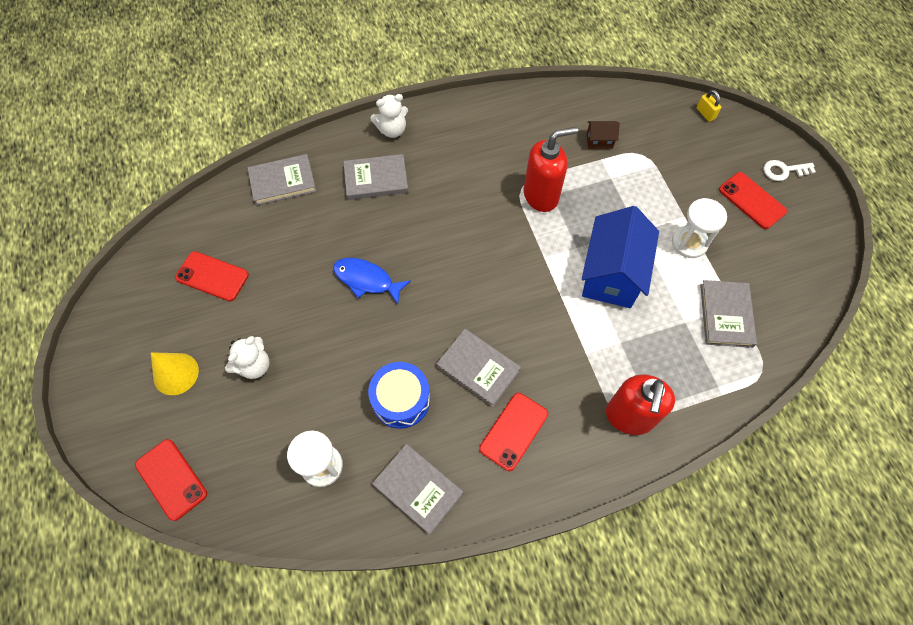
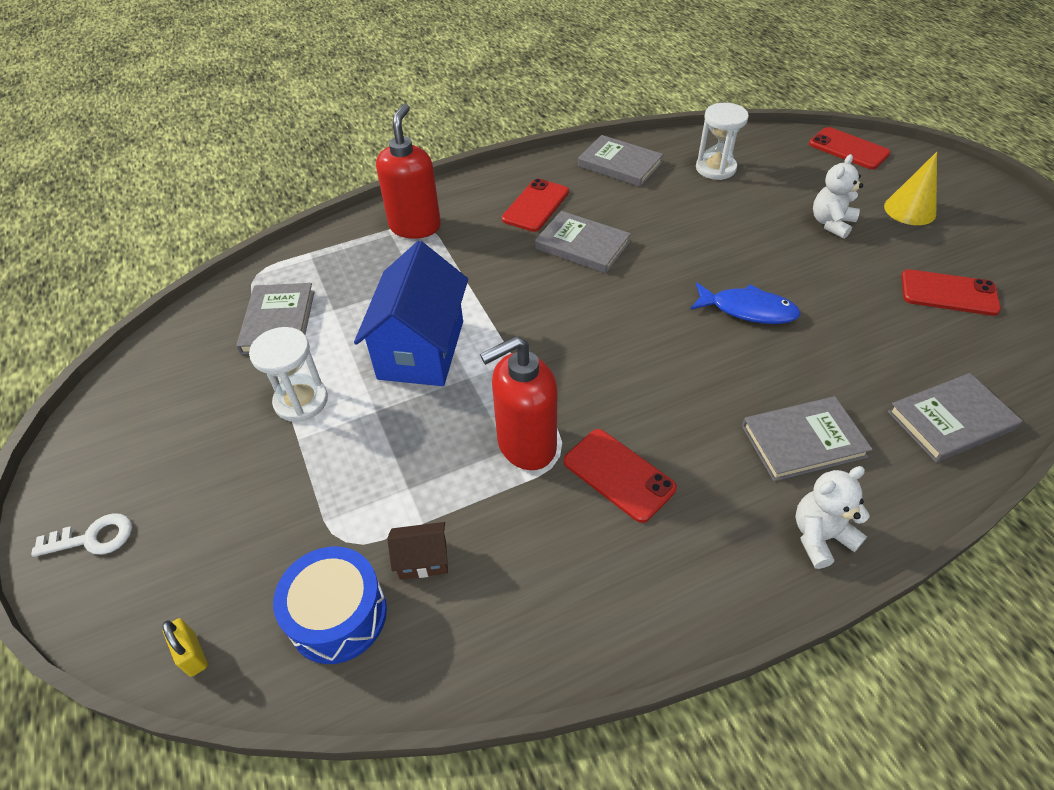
camera: 175 degrees right, 15 degrees down
blue drum [368,362,430,429] -> blue drum moved to [273,546,387,664]
red phone [719,172,787,229] -> red phone moved to [564,429,677,523]

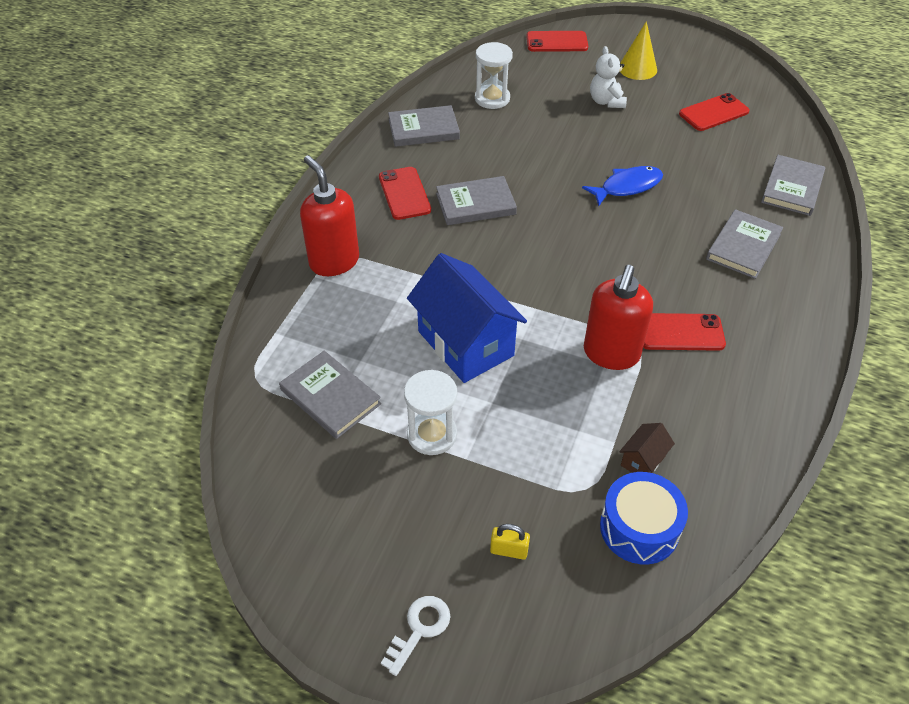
camera: 45 degrees left, 0 degrees up
yellow padlock [162,618,208,677] -> yellow padlock moved to [490,524,530,560]
white teddy bear [795,466,870,569] -> none

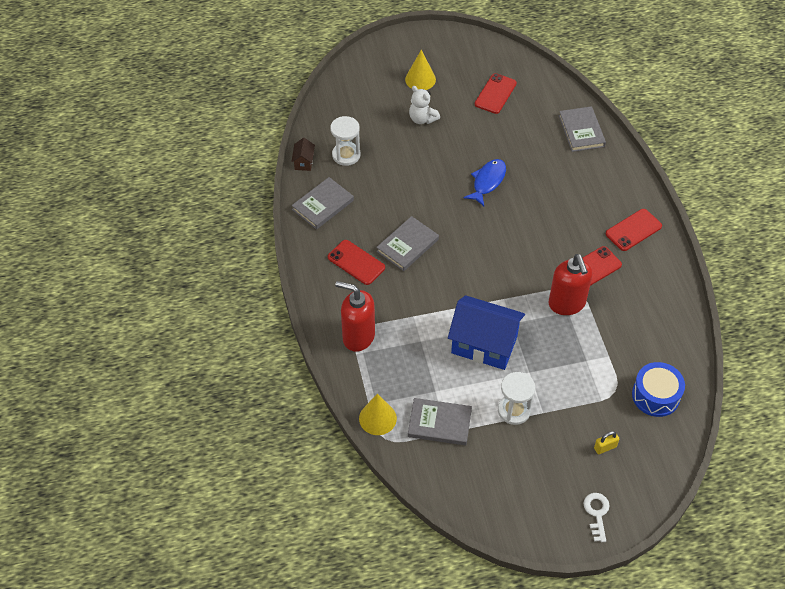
camera: 35 degrees left, 5 degrees up
red phone [526,31,588,52] -> red phone moved to [605,209,662,251]
brown house [619,423,675,473] -> brown house moved to [291,138,315,171]
grey book [706,209,783,279] -> none
none -> yellow cone [359,394,397,435]

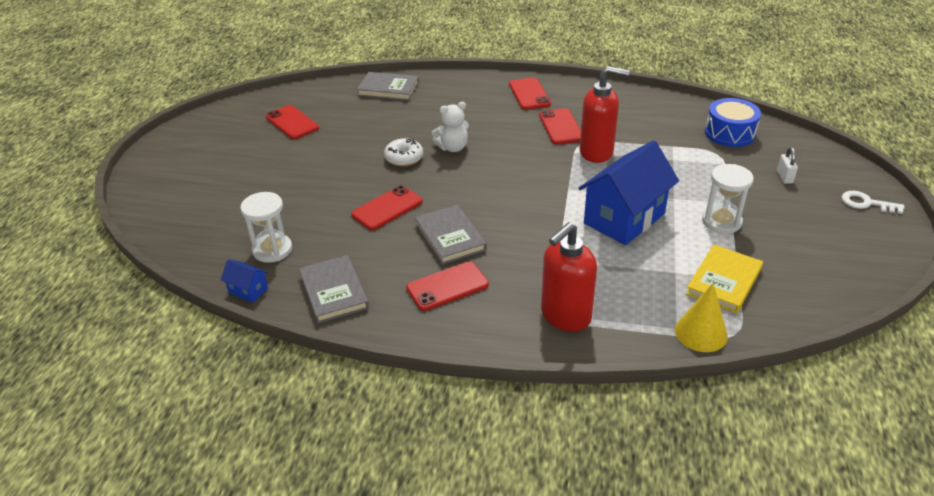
camera: 65 degrees left, 15 degrees down
brown house [291,138,315,171] -> blue house [221,259,268,303]
yellow cone [405,50,436,90] -> none
grey book [408,398,472,445] -> yellow book [686,245,763,313]
white teddy bear [409,86,440,124] -> white teddy bear moved to [432,102,469,152]
blue fish [464,159,506,206] -> white donut [384,138,423,167]
yellow padlock [594,431,619,454] -> white padlock [777,147,798,184]
none -> red phone [351,185,423,230]

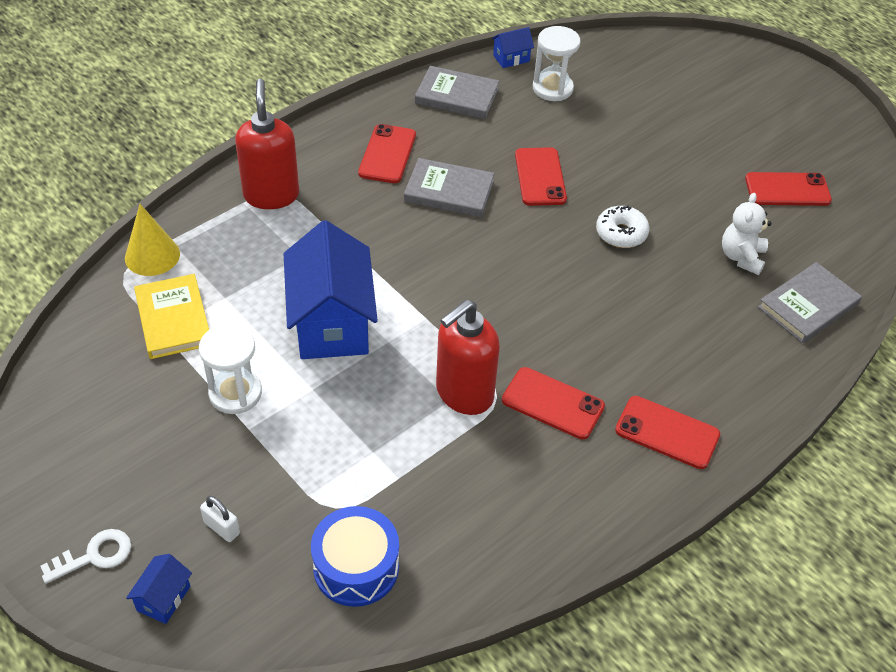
camera: 125 degrees right, 10 degrees up
white teddy bear [432,102,469,152] -> white teddy bear moved to [722,193,771,275]
none -> blue house [126,554,192,624]

